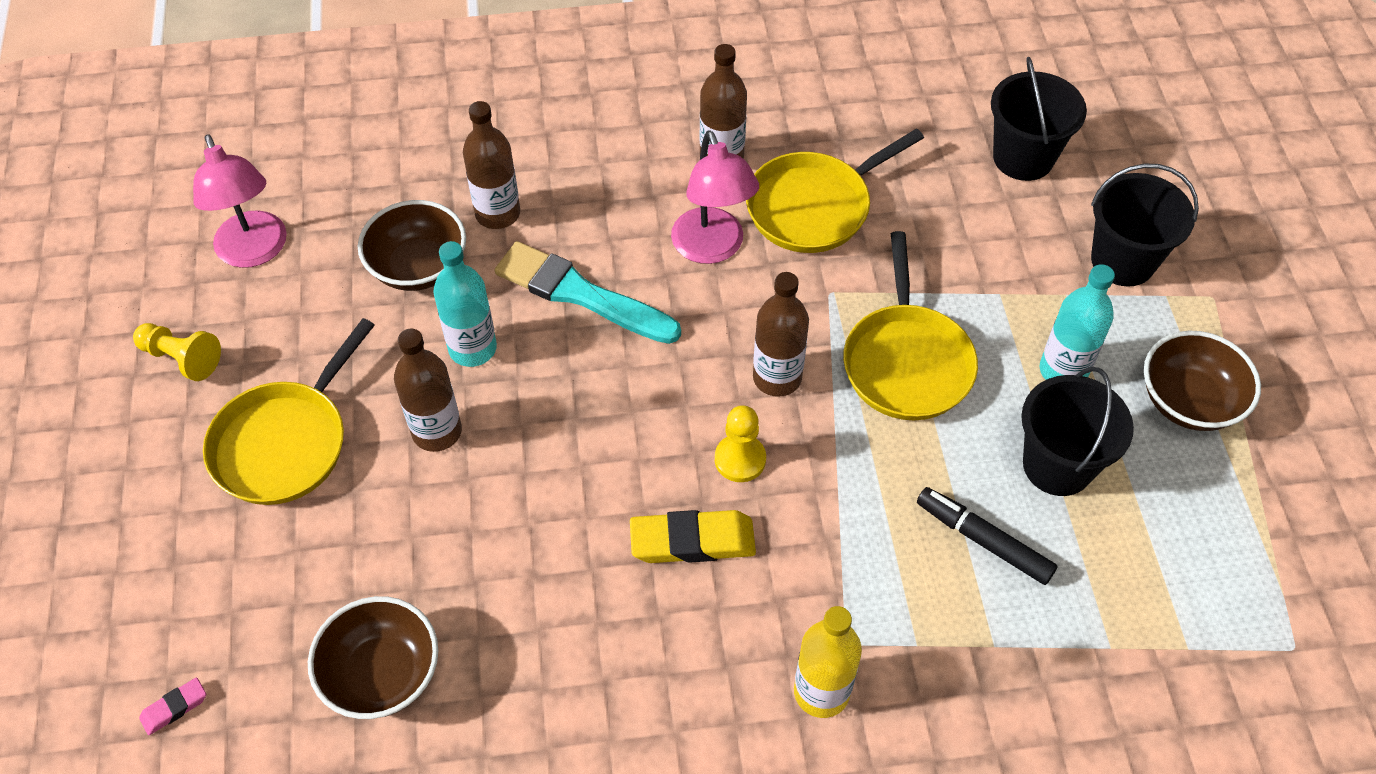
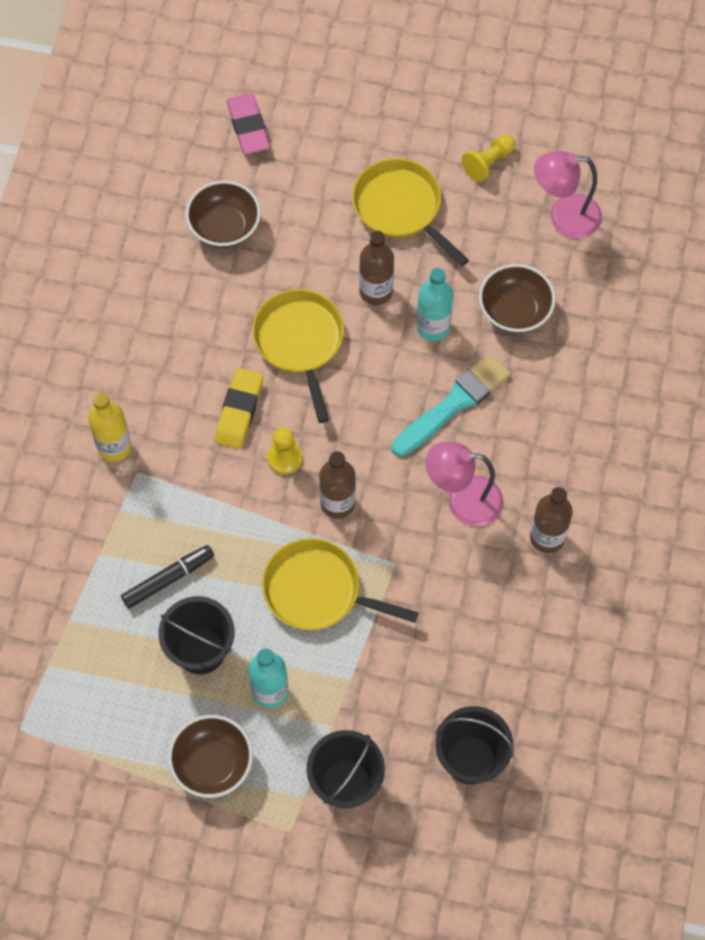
camera: 110 degrees right, 10 degrees up
pink eraser [139,678,206,735] -> pink eraser [227,93,270,154], size x1.99
brown bottle [463,101,520,229] -> none
yellow pan [746,129,924,253] -> yellow pan moved to [252,289,344,423]

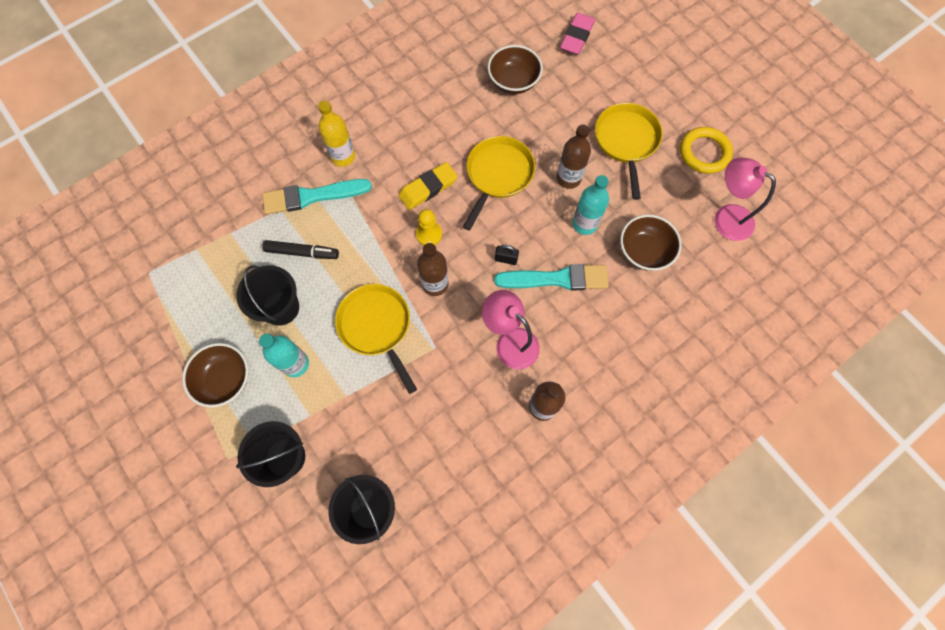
camera: 40 degrees right, 5 degrees up
yellow pawn [461,134,516,182] -> yellow ring [680,127,733,174]
none -> turquoise brush [262,179,372,215]
none -> black padlock [495,245,519,265]

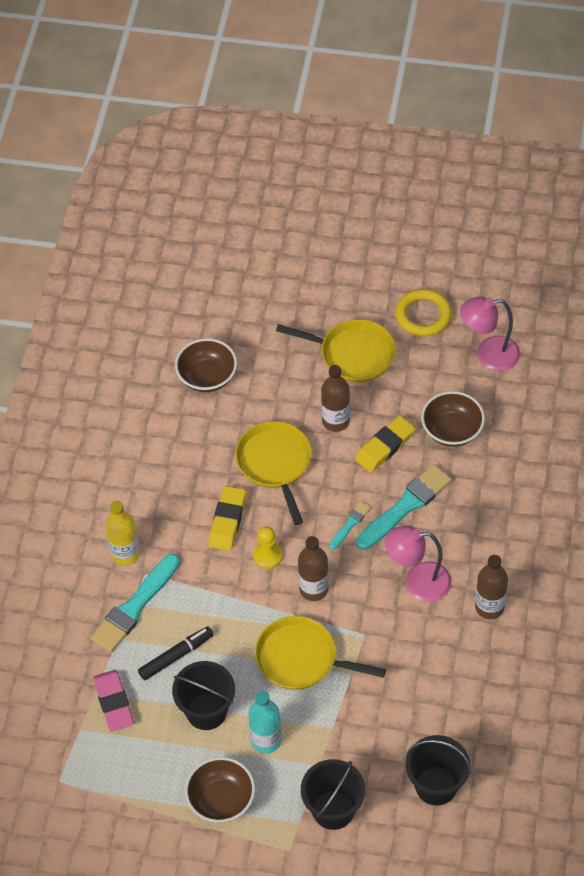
camera: 40 degrees left, 15 degrees down
black padlock [495,245,519,265] -> turquoise brush [330,501,371,549]
pink eraser [560,13,595,55] -> pink eraser moved to [93,670,134,732]
turquoise bottle [572,175,609,235] -> yellow eraser [355,415,415,472]
yellow pan [595,103,663,200] -> yellow pan turned 150 degrees clockwise [276,319,395,383]

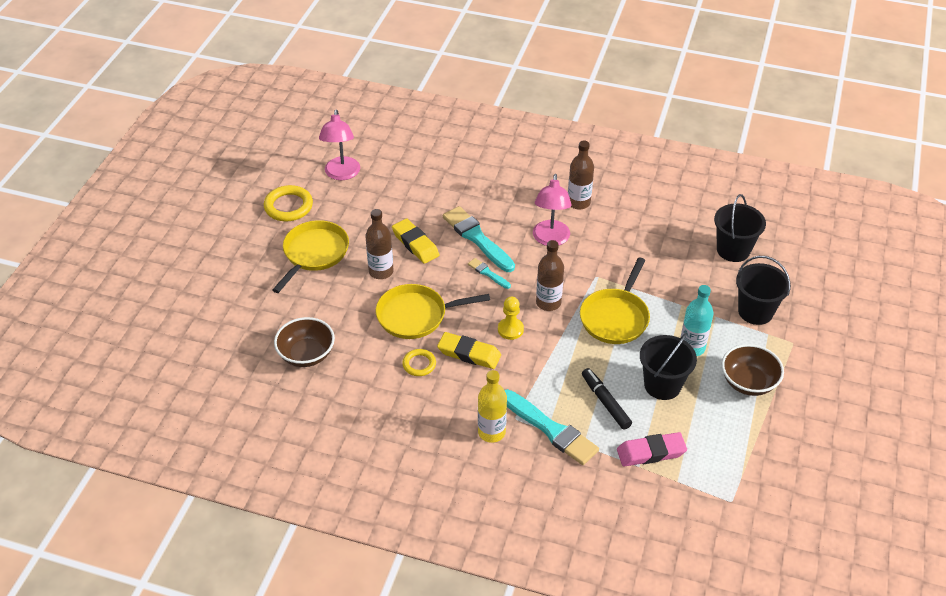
camera: 85 degrees left, 10 degrees down
brown bowl [421,391,485,447] -> none
none -> yellow ring [402,349,436,376]

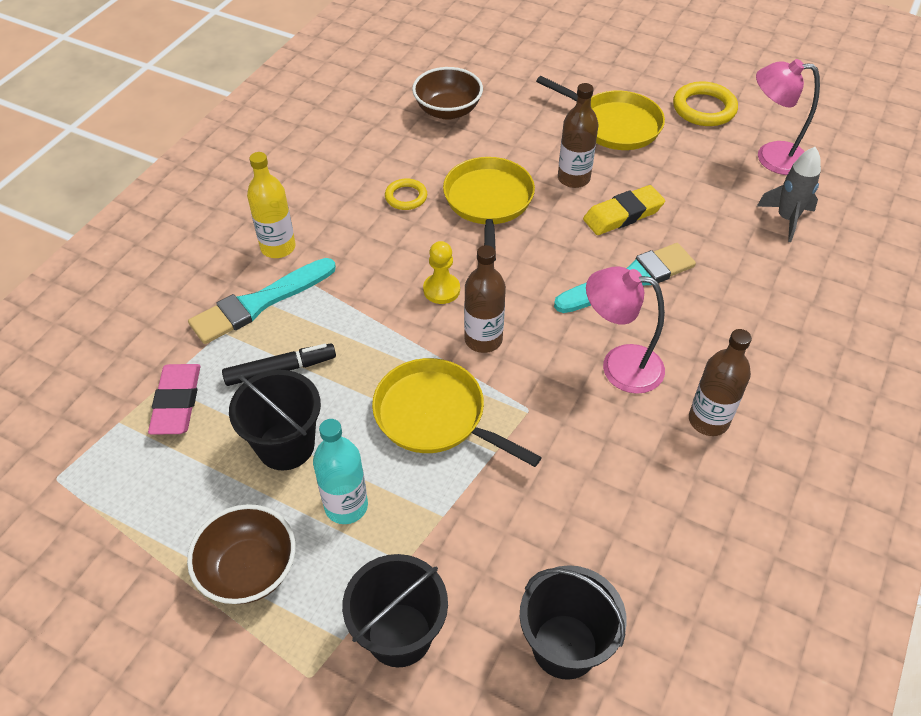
camera: 100 degrees right, 5 degrees up
yellow eraser [437,332,501,369] -> none
turquoise brush [468,258,511,289] -> none
none -> grey rocket [757,147,821,242]

